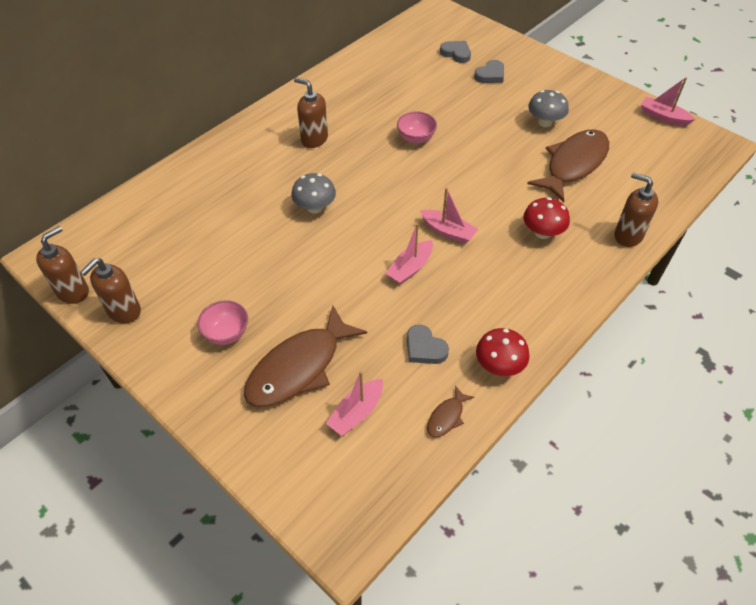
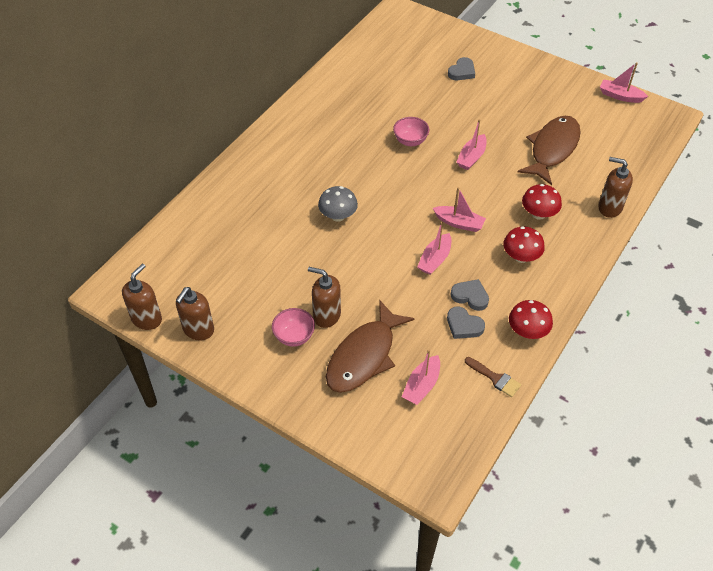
camera: 10 degrees left, 0 degrees up
brown soap dispenser [294,78,328,148] -> brown soap dispenser moved to [308,267,341,328]
brown fish [427,385,474,437] -> brown brush [465,357,521,397]
grey heart [440,41,471,63] -> grey heart moved to [451,279,489,311]
grey mushroom [528,90,569,127] -> none
none -> pink boat [456,119,487,170]
none -> red mushroom [503,226,545,263]

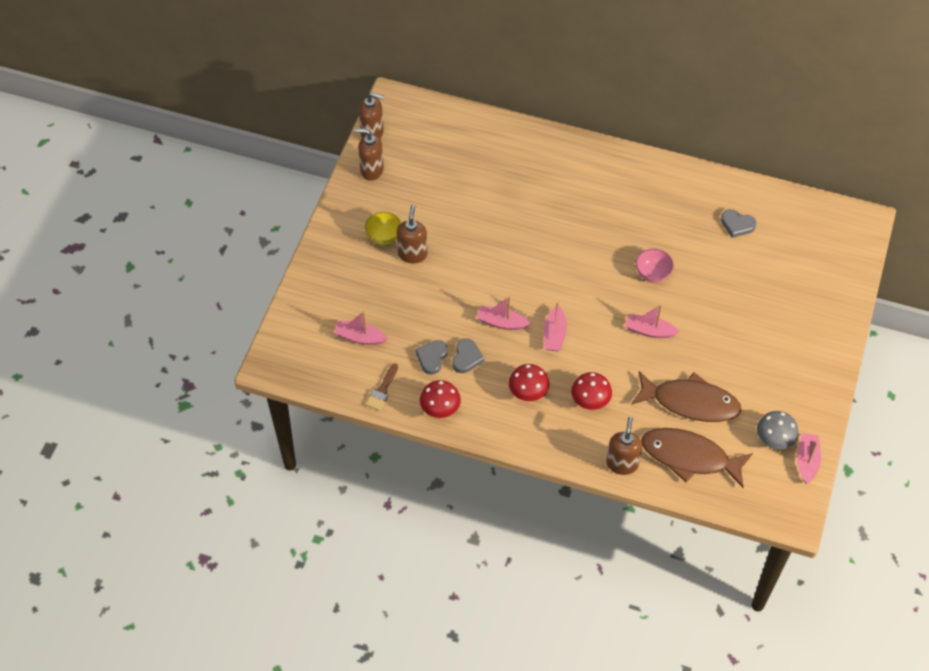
camera: 75 degrees right, 5 degrees up
pink bowl [272,308,315,347] -> yellow bowl [365,212,402,245]
grey mushroom [318,186,358,222] -> grey mushroom moved to [757,411,798,449]
brown fish [326,300,415,393] -> brown fish moved to [641,428,753,488]
grey heart [448,57,475,80] -> grey heart moved to [721,209,757,238]

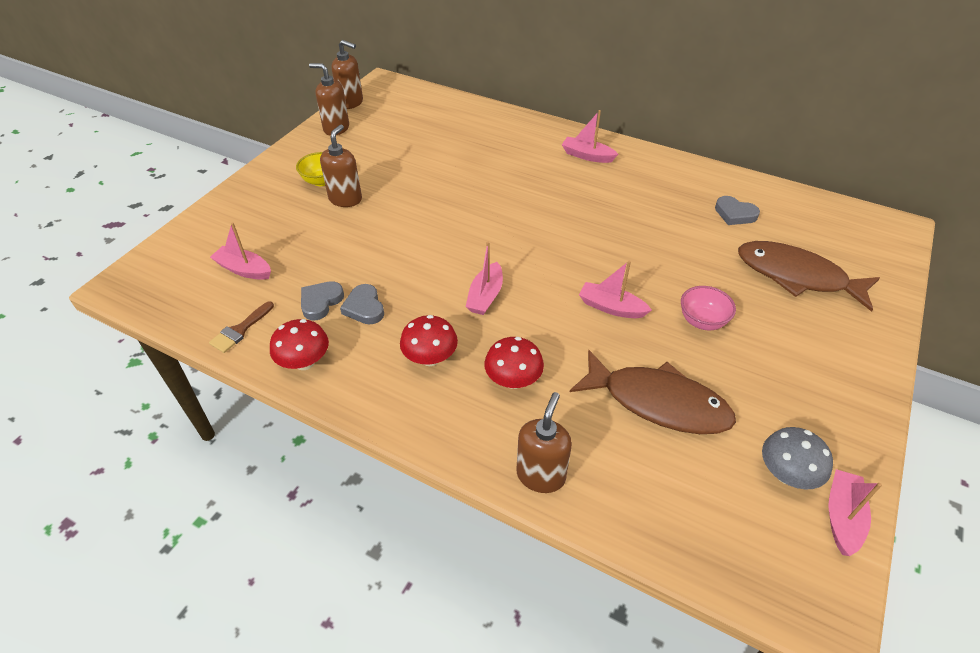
camera: 10 degrees right, 10 degrees down
grey heart [452,338,484,373] -> grey heart turned 135 degrees clockwise [340,284,384,325]
pink boat [477,297,530,330] -> pink boat moved to [562,110,618,163]
pink bowl [635,248,674,283] -> pink bowl moved to [681,286,736,330]
brown fish [641,428,753,488] -> brown fish moved to [738,241,880,312]

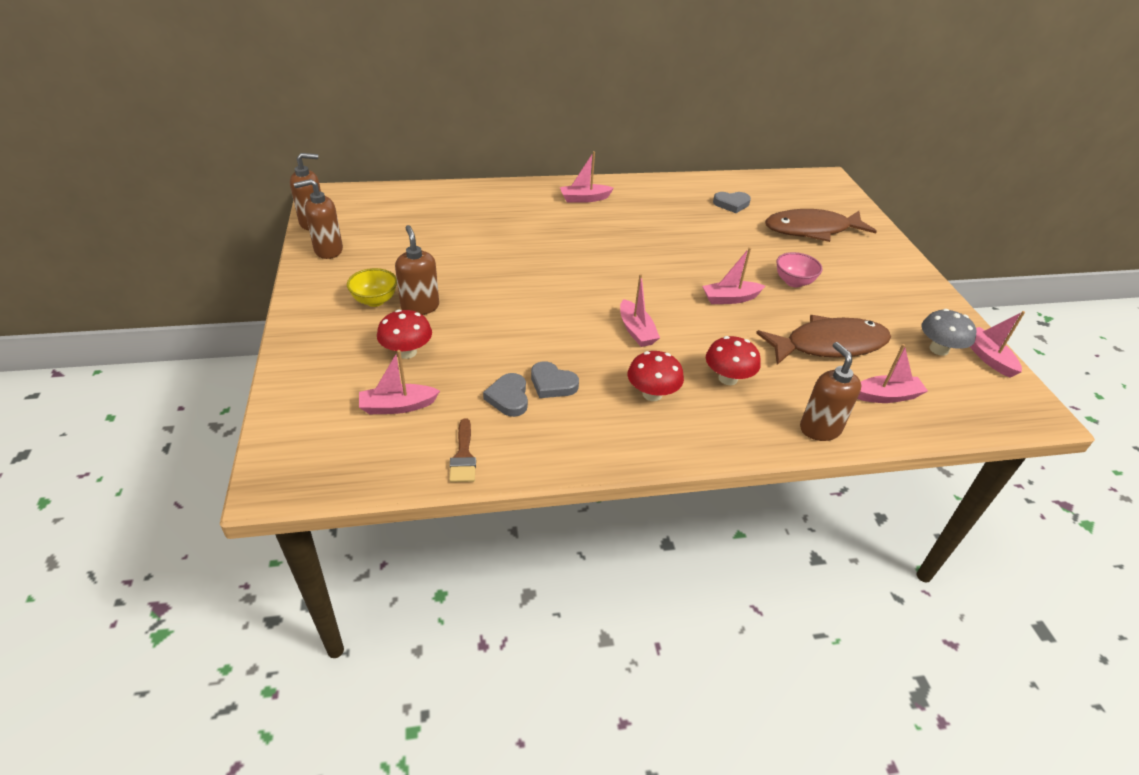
camera: 40 degrees left, 5 degrees down
red mushroom [270,319,329,370] -> red mushroom moved to [377,309,432,359]
none -> pink boat [857,344,928,403]

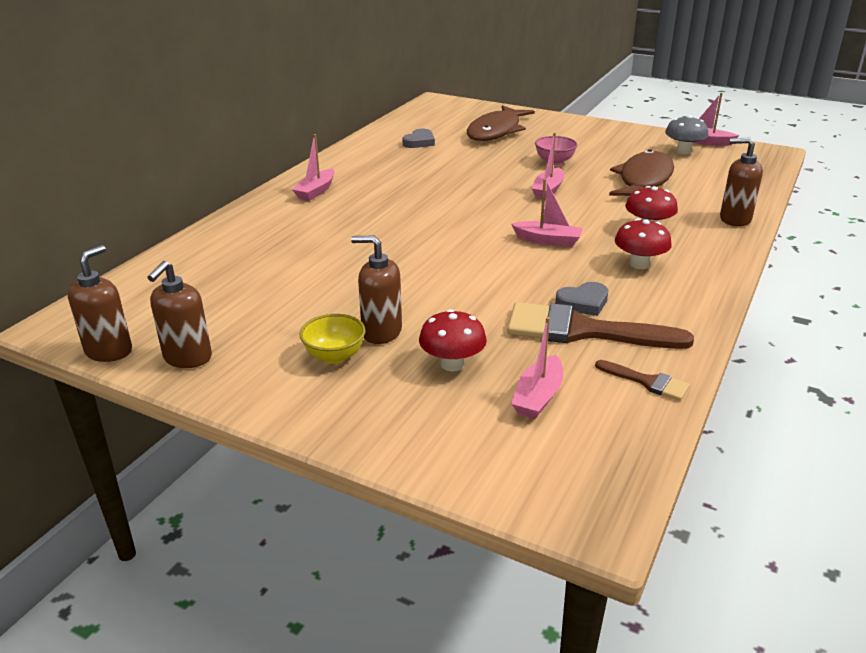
camera: 50 degrees left, 10 degrees down
grey heart [483,373,528,417] -> brown brush [507,302,694,349]
pink boat [857,344,928,403] -> none

